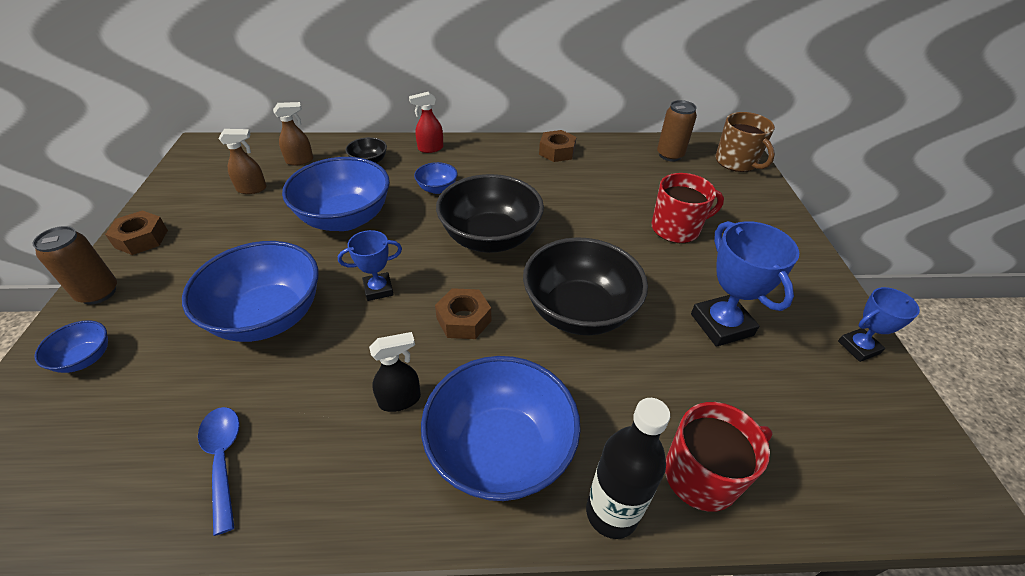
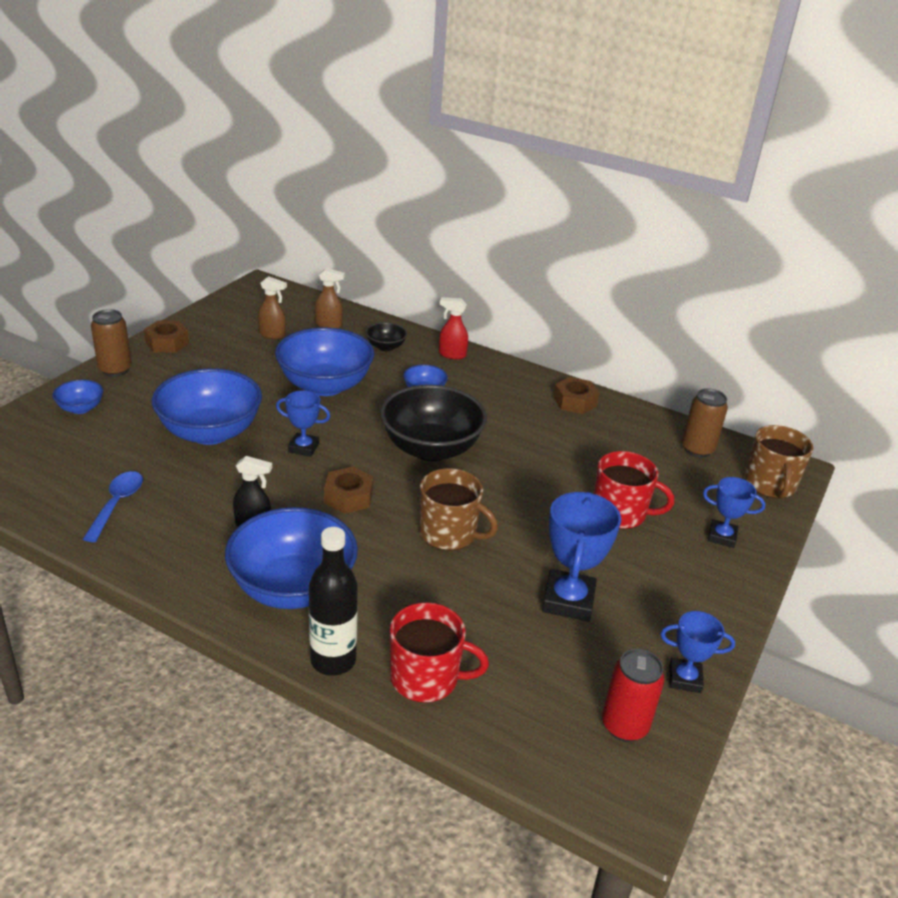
camera: 30 degrees right, 10 degrees down
black bowl [523,237,648,335] -> brown mug [419,468,498,551]
none -> red can [602,649,665,742]
none -> blue trophy [703,477,765,548]

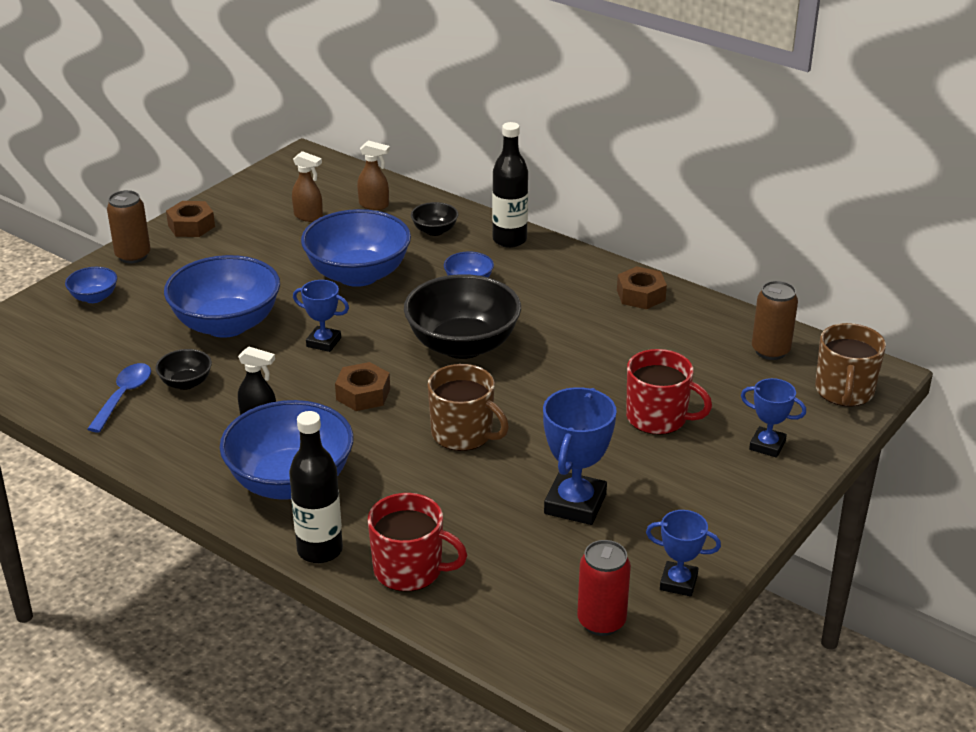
camera: 10 degrees right, 0 degrees up
red spray bottle [439,297,468,359] -> black bottle [492,122,528,248]
none -> black bowl [156,349,212,390]

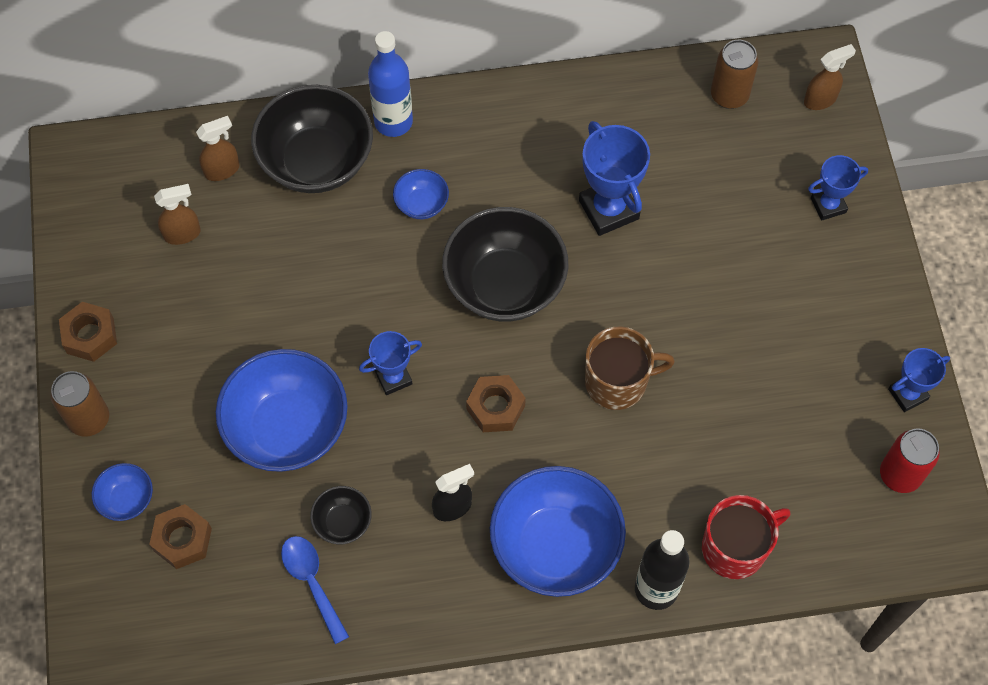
camera: 45 degrees left, 30 degrees up
blue bowl [301,209,411,287] -> none
black bowl [411,202,458,236] -> black bowl [251,85,373,193], size x2.17
black bottle [492,122,528,248] -> blue bottle [368,31,413,137]
blue trophy [543,387,617,525] -> blue trophy moved to [579,121,650,236]
brown nut [617,266,667,309] -> brown nut moved to [149,504,212,569]
red mug [626,349,712,435] -> none
brown mug [815,323,886,407] -> brown spray bottle [804,44,856,110]

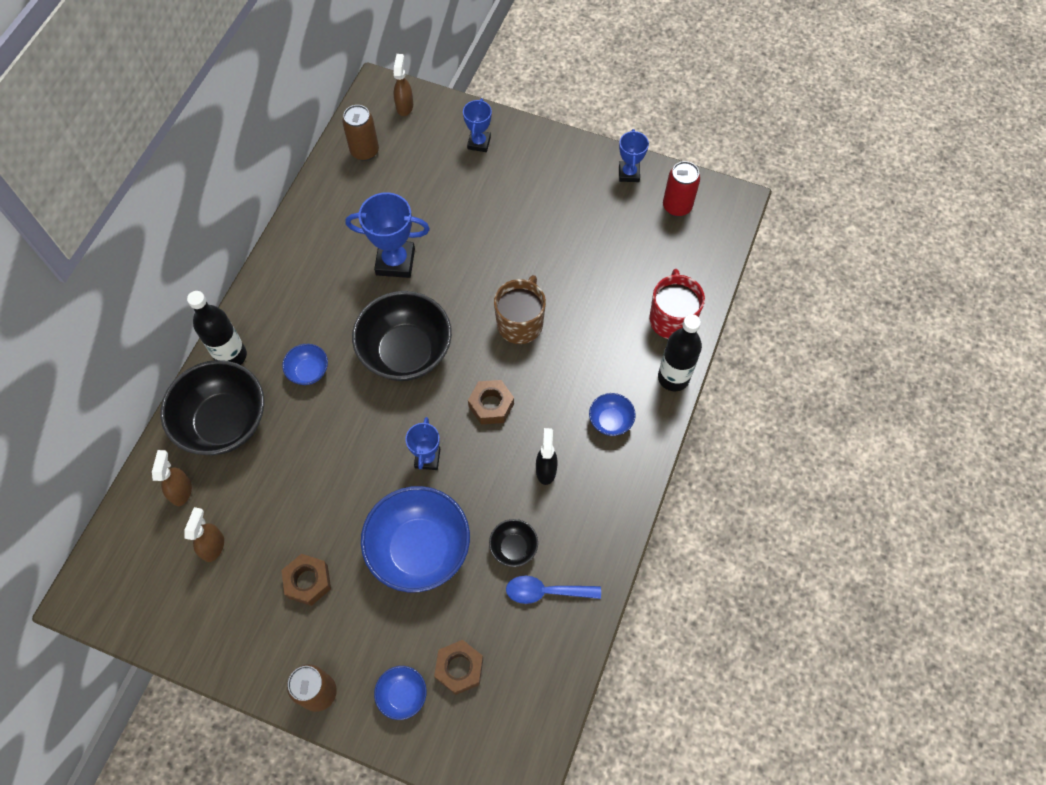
camera: 60 degrees left, 0 degrees up
brown nut [59,302,117,362] -> brown nut moved to [281,554,331,606]
blue bottle [368,31,413,137] -> black bottle [187,291,247,365]
blue bowl [490,466,626,597] -> blue bowl [589,393,636,436], size x0.46

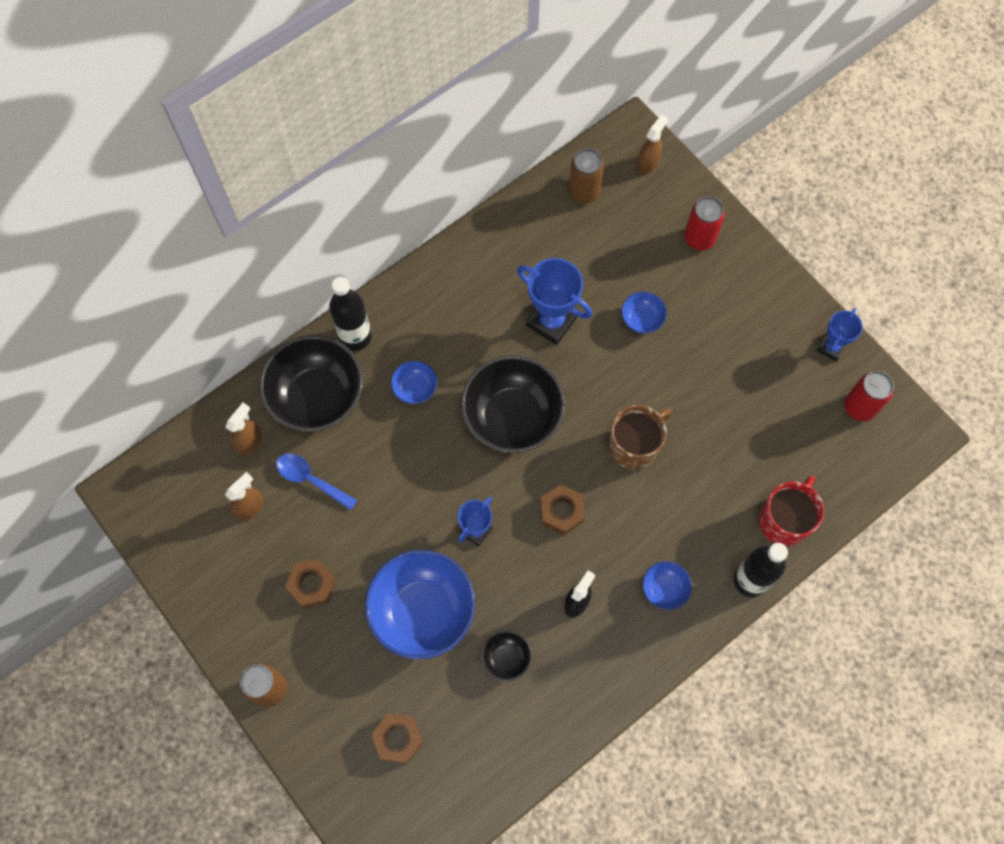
camera: 30 degrees right, 5 degrees up
blue bowl [374,666,427,720] -> blue bowl moved to [621,291,667,334]
blue trophy [463,99,492,152] -> red can [684,197,725,251]
blue spoon [506,576,601,604] -> blue spoon moved to [276,453,357,511]

